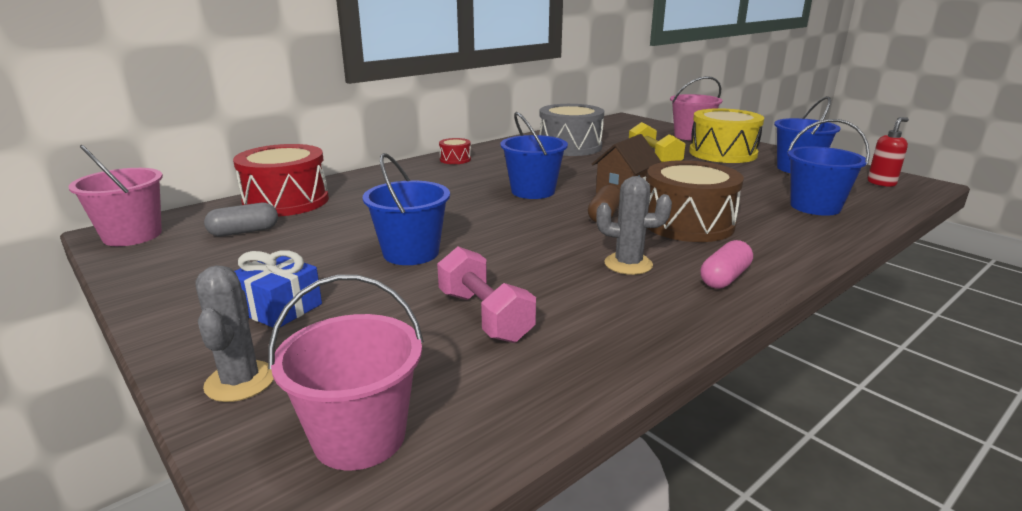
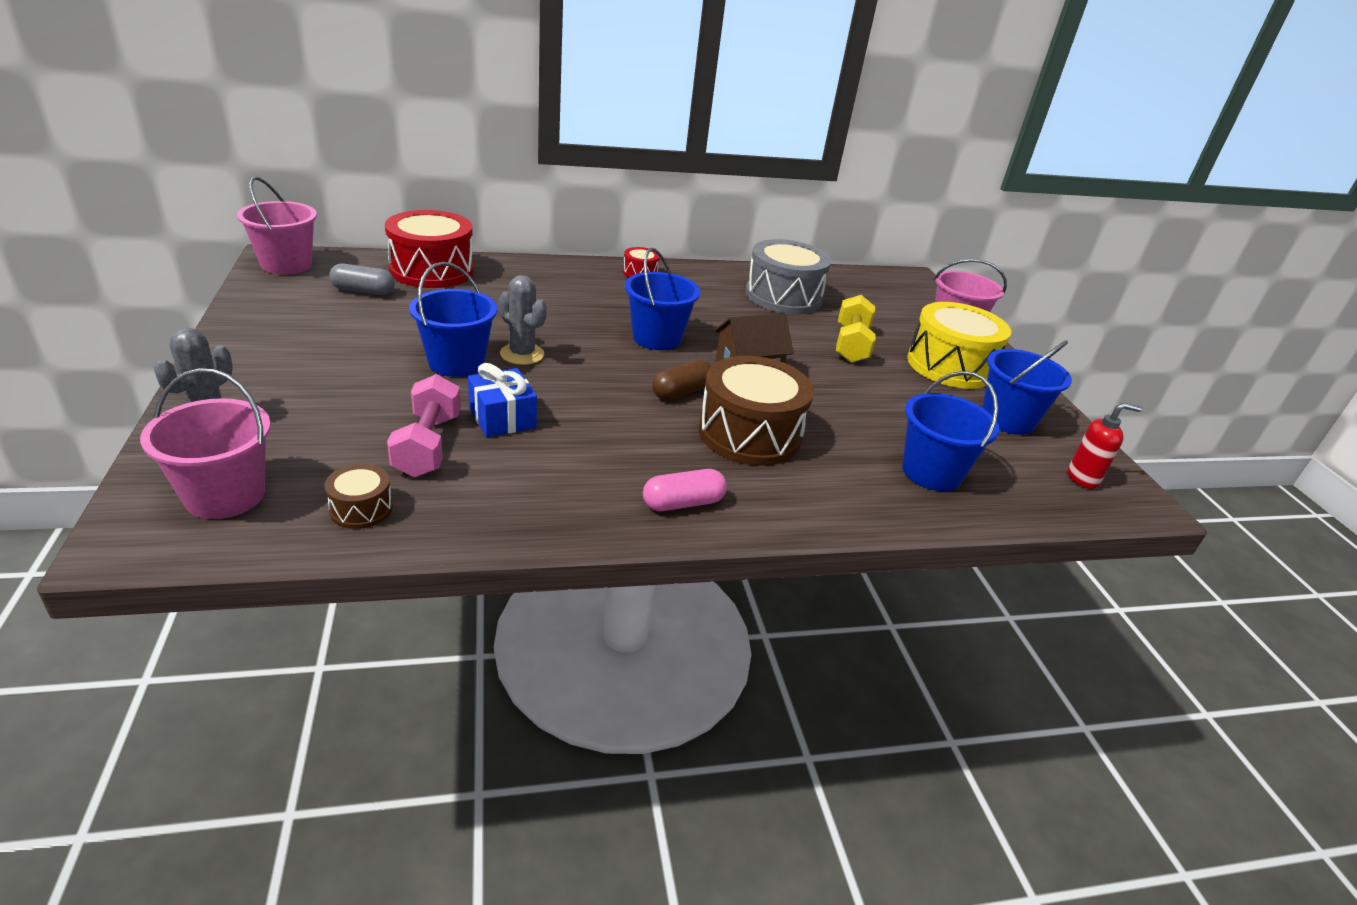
camera: 25 degrees right, 10 degrees up
blue gift [235,250,322,328] -> blue gift moved to [468,363,537,437]
grey cactus [596,176,672,275] -> grey cactus moved to [499,275,547,365]
none -> brown drum [325,464,393,529]

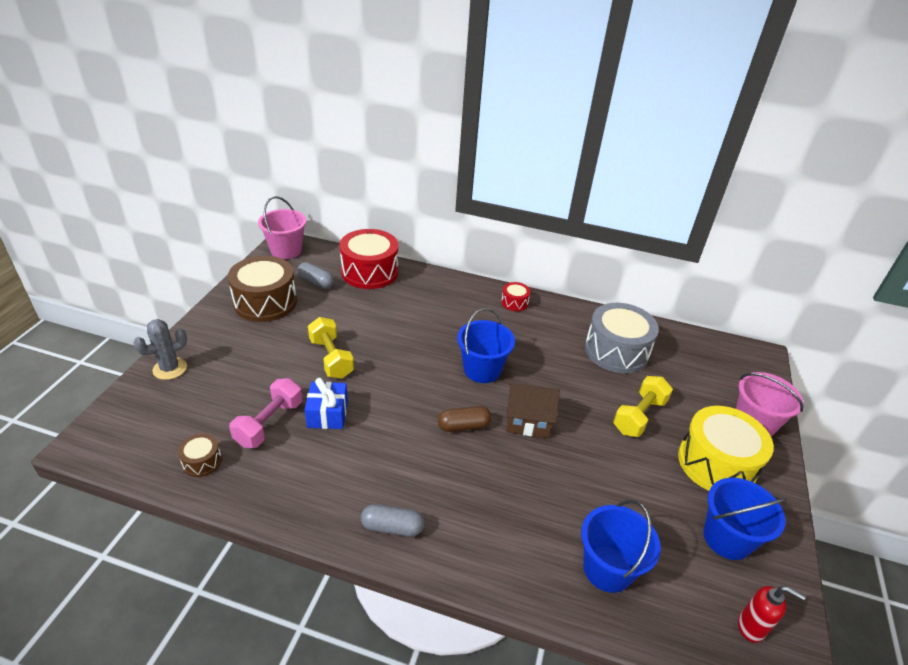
camera: 30 degrees right, 5 degrees up
pink bucket [140,368,271,519] -> none
blue bucket [409,262,498,377] -> yellow dumbbell [308,317,354,379]
grey cactus [499,275,547,365] -> none
pink capsule [643,469,727,511] -> grey capsule [361,504,424,537]
brown drum [698,356,814,466] -> brown drum moved to [228,256,297,322]

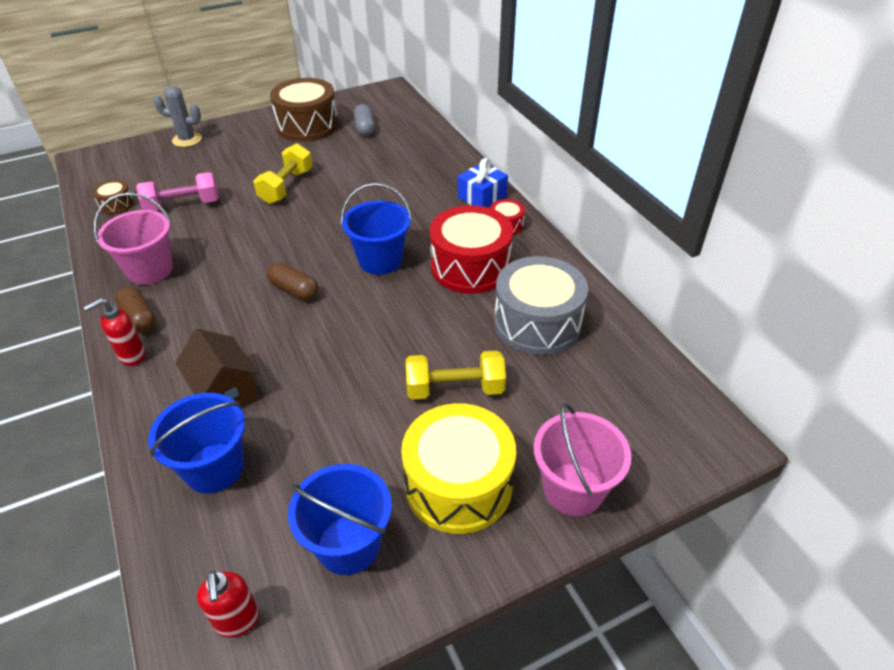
camera: 50 degrees right, 5 degrees up
pink bucket [258,196,307,259] -> pink bucket moved to [94,193,173,285]
blue gift [305,378,348,429] -> blue gift moved to [458,158,508,207]
red drum [339,229,398,289] -> red drum moved to [430,205,513,294]
grey capsule [361,504,424,537] -> brown capsule [116,287,156,333]
brown house [506,383,560,438] -> brown house moved to [175,329,259,406]
none -> red soap dispenser [84,298,145,366]

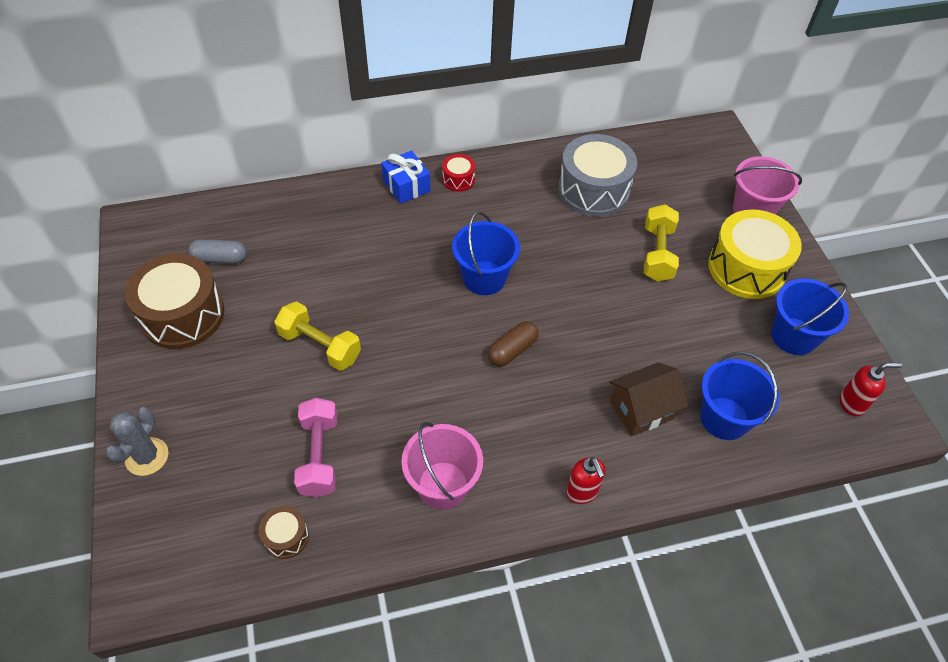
camera: 80 degrees left, 10 degrees up
brown capsule [116,287,156,333] -> none
red drum [430,205,513,294] -> none

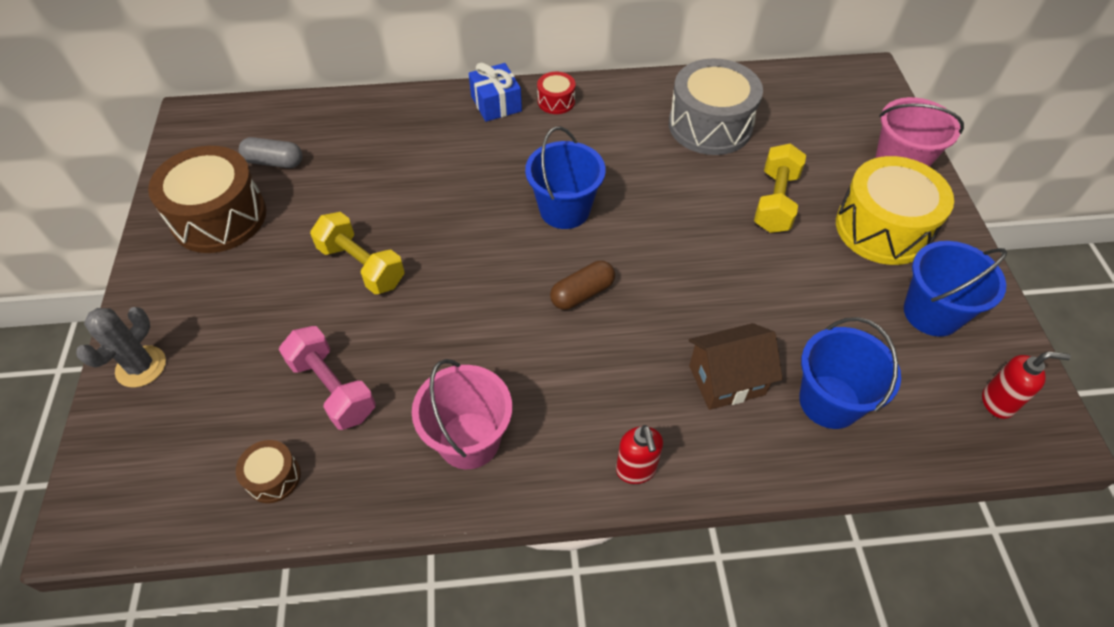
camera: 10 degrees right, 0 degrees up
pink dumbbell [294,398,337,497] -> pink dumbbell turned 45 degrees counterclockwise [279,326,376,430]

